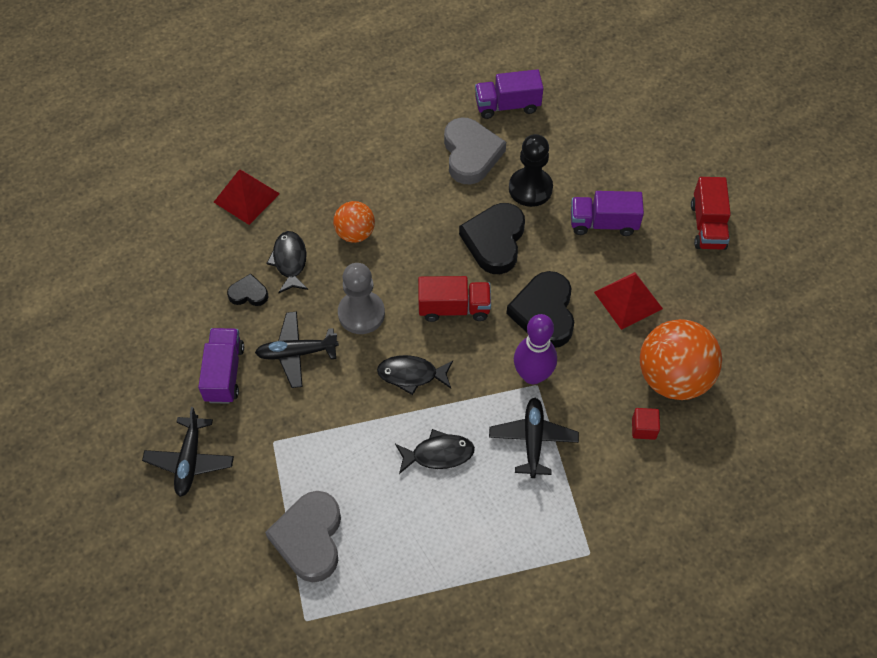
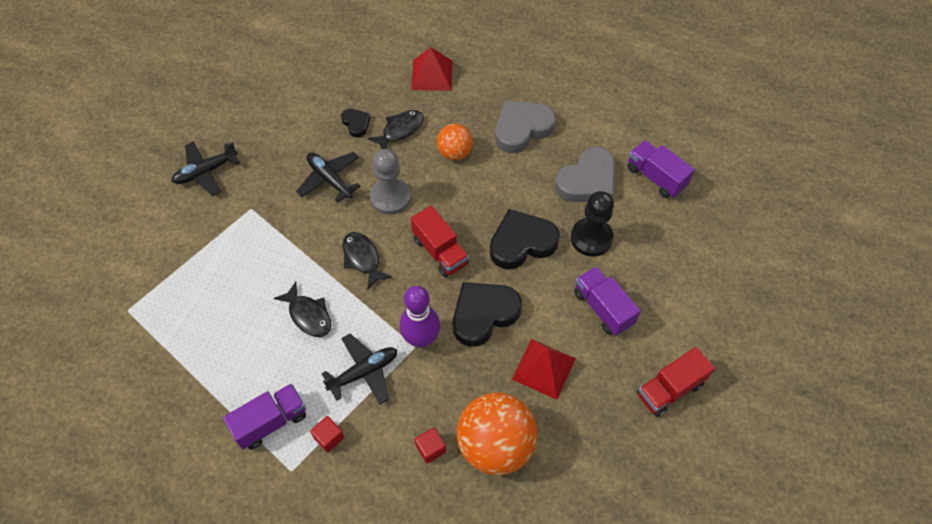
camera: 55 degrees right, 0 degrees up
purple truck [198,328,244,404] -> purple truck moved to [223,383,306,449]
grey heart [265,491,341,582] -> grey heart moved to [495,100,556,153]
none -> red cube [310,416,344,453]

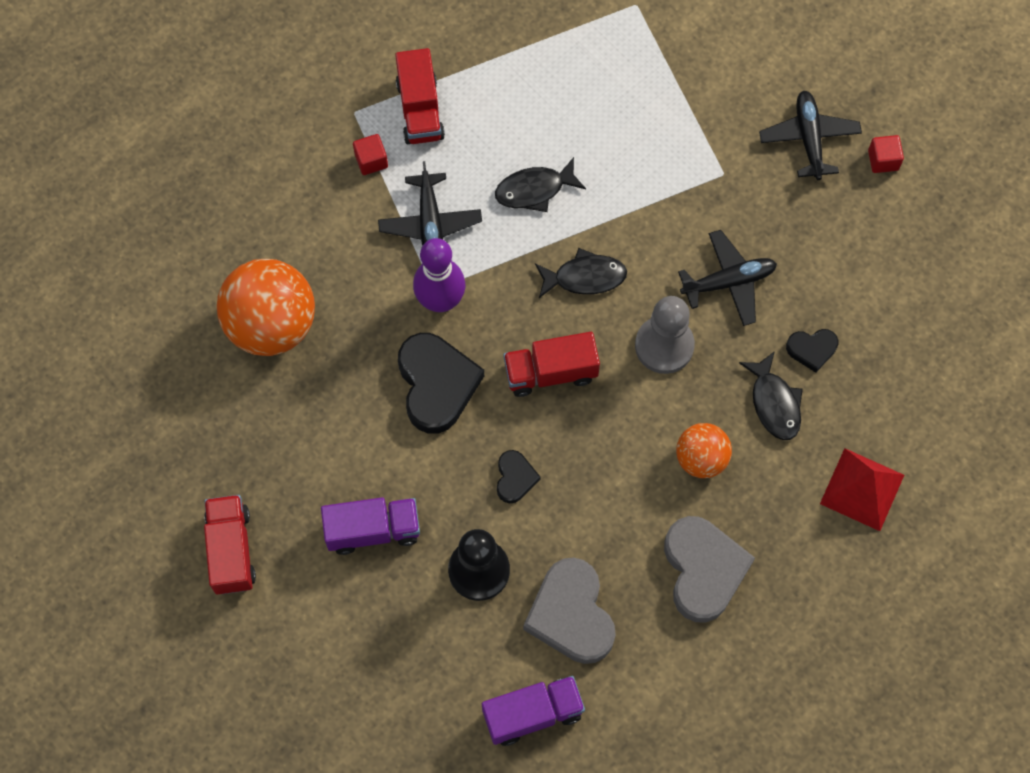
camera: 115 degrees right, 10 degrees up
purple truck [223,383,306,449] -> red truck [395,48,445,144]
red cube [415,428,446,464] -> red cube moved to [868,135,904,173]
black heart [490,209,560,269] -> black heart [497,450,540,503], size x0.51
red pyramid [512,339,576,400] -> none

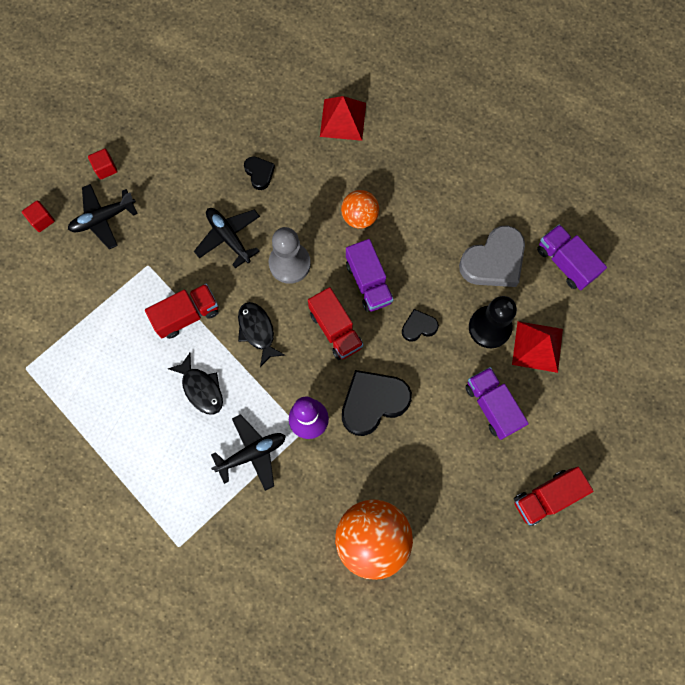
camera: 110 degrees left, 5 degrees up
red cube [353,134,388,175] -> red cube moved to [22,200,55,232]
red truck [395,48,445,144] -> red truck moved to [145,284,218,339]
grey heart [664,516,755,623] -> none
black fish [739,351,803,440] -> none
none -> purple truck [346,239,394,312]
none -> red pyramid [512,321,563,373]

